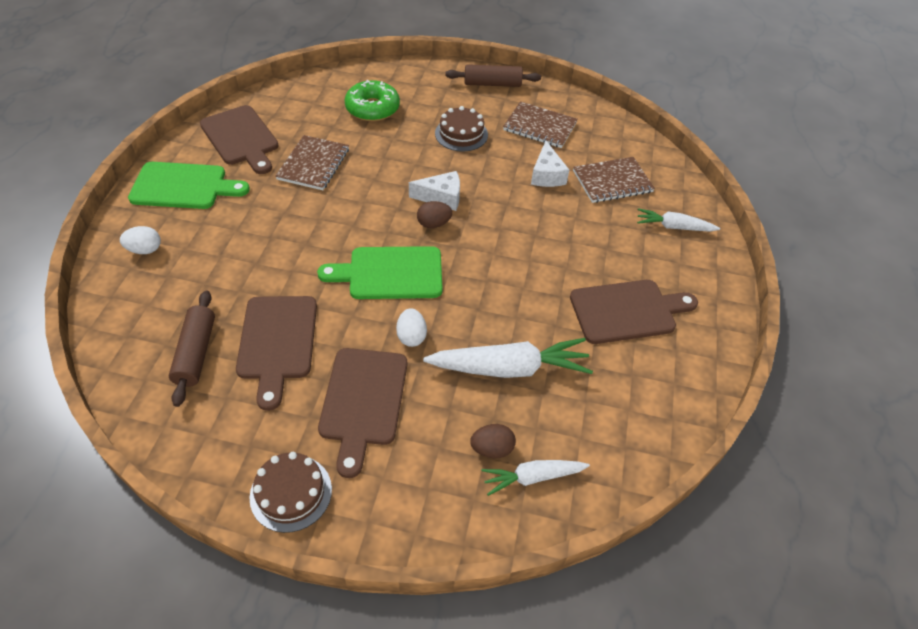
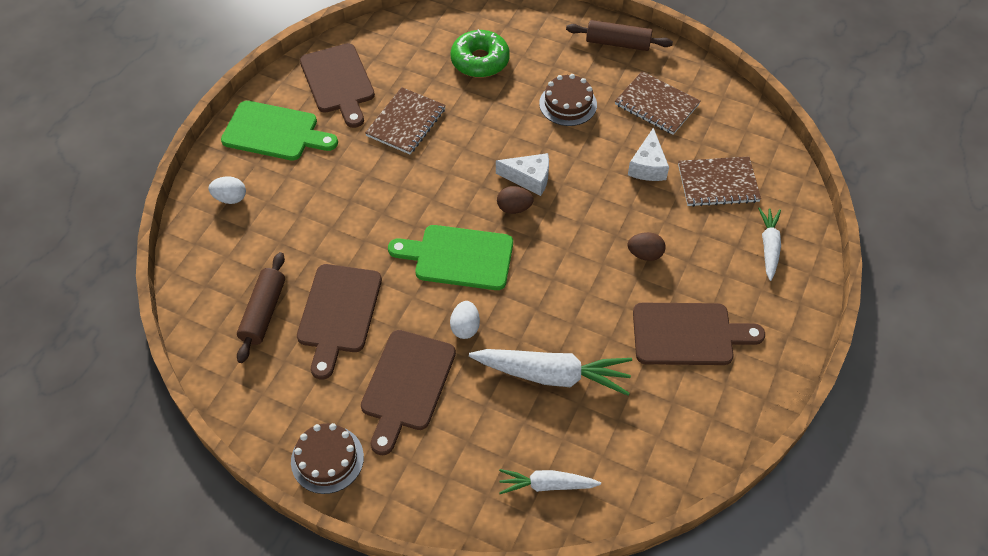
camera: 15 degrees right, 5 degrees up
brown egg [470,424,516,458] -> brown egg moved to [628,232,666,261]
white carrot [637,208,720,232] -> white carrot turned 75 degrees clockwise [758,207,781,281]

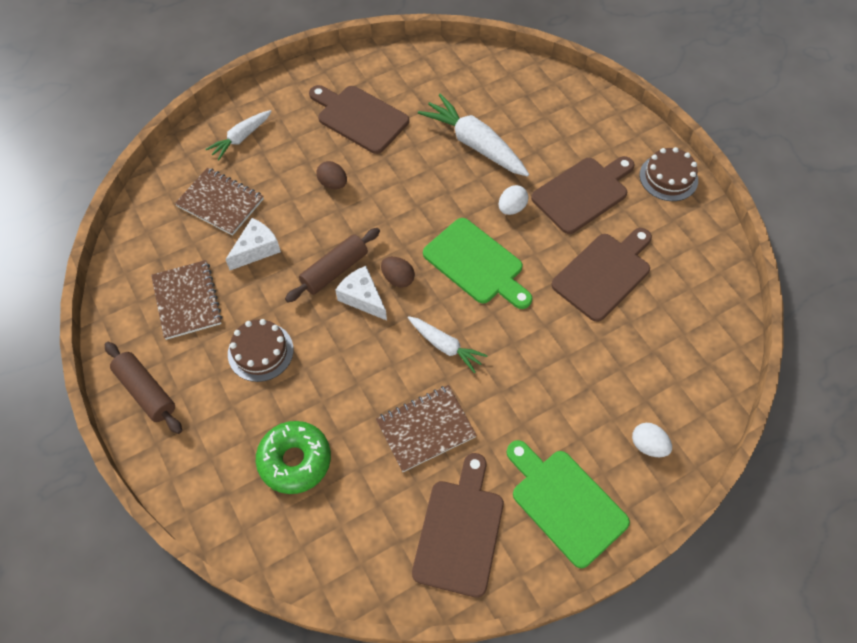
camera: 145 degrees left, 5 degrees up
brown rolling pin [237,252,285,363] -> brown rolling pin moved to [285,228,380,302]
white carrot [499,469,601,494] -> white carrot moved to [408,316,488,373]

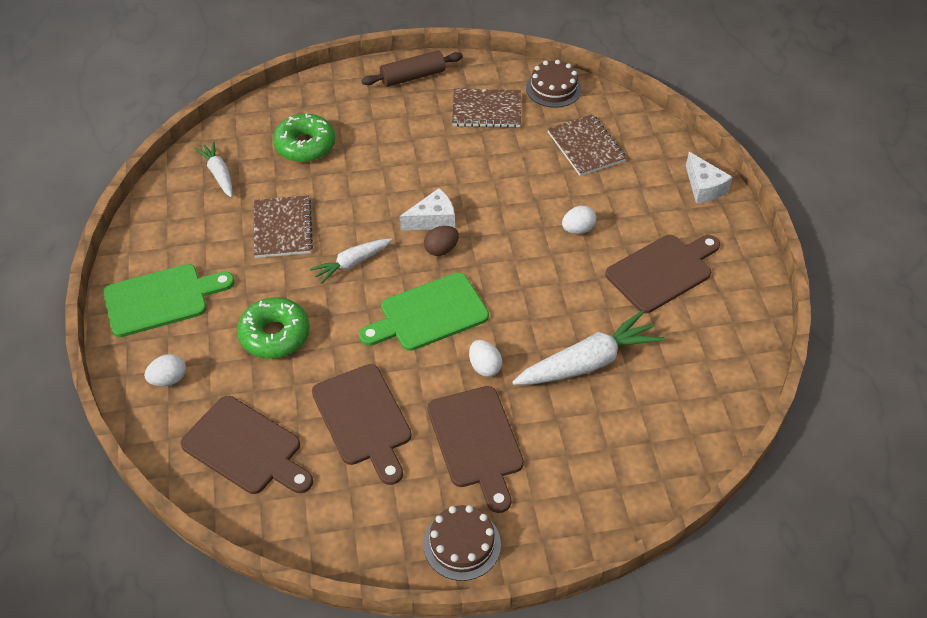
camera: 110 degrees right, 10 degrees down
brown notebook [175,167,264,236] -> brown notebook turned 75 degrees counterclockwise [548,114,627,176]
white carrot [205,110,272,160] -> white carrot moved to [194,141,233,198]
white cheese [225,218,281,270] -> white cheese moved to [686,152,733,203]
brown cake [228,319,294,382] -> brown cake moved to [526,60,582,108]
brown rolling pin [285,228,380,302] -> none
brown egg [316,161,347,189] -> white egg [562,206,596,234]
brown cutting board [412,453,504,598] -> brown cutting board moved to [180,396,313,494]
none -> green donut [237,297,310,359]

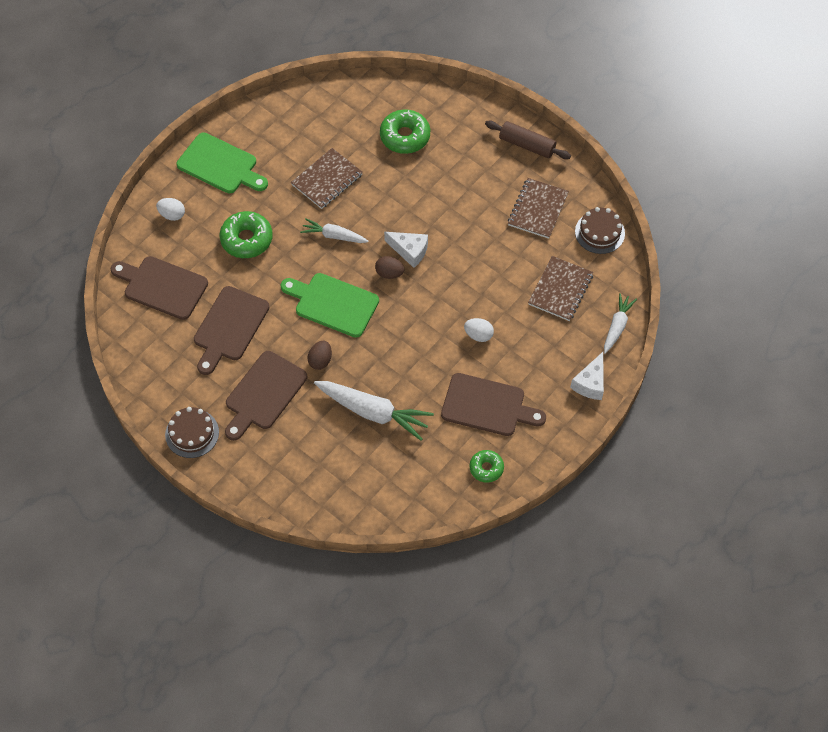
camera: 50 degrees right, 10 degrees up
brown cutting board [180,396,313,494] -> brown cutting board turned 120 degrees clockwise [110,256,208,320]
white carrot [194,141,233,198] -> white carrot moved to [604,293,637,354]
brown notebook [452,89,521,128] -> brown notebook turned 60 degrees clockwise [508,178,569,239]
white egg [469,340,502,377] -> brown egg [307,341,332,370]
none -> green donut [470,450,504,483]

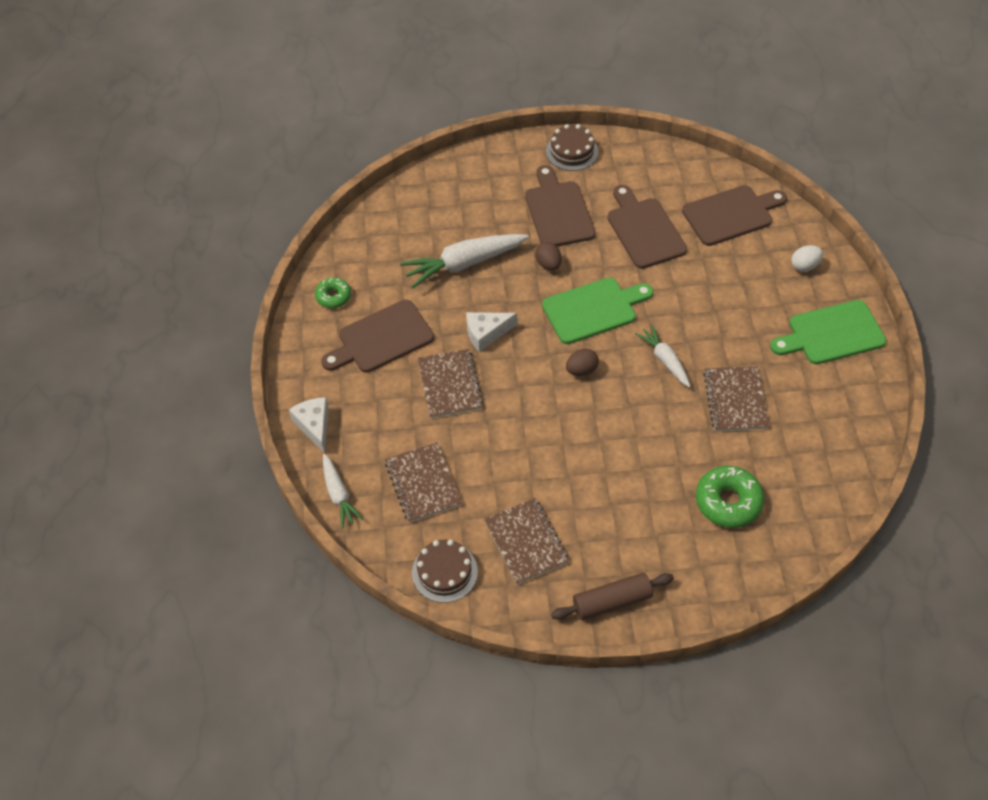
camera: 135 degrees right, 5 degrees down
green donut [220,211,273,258] -> none
white carrot [300,218,369,243] -> white carrot turned 90 degrees counterclockwise [635,325,691,387]
white cheese [384,232,428,268] -> white cheese moved to [466,312,517,352]
white egg [464,318,494,342] -> brown notebook [418,349,484,418]

